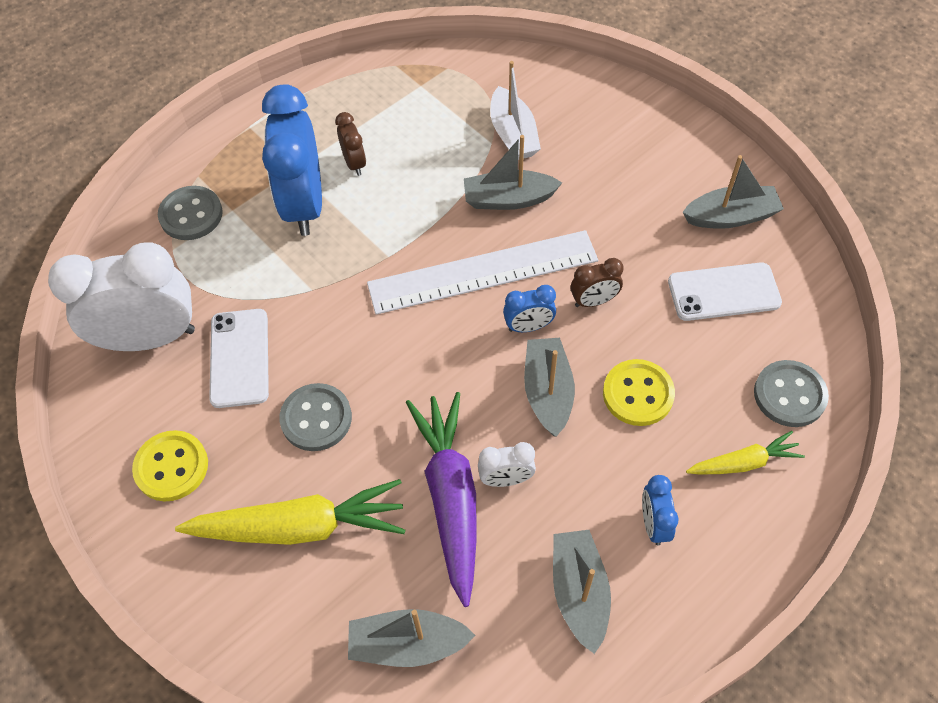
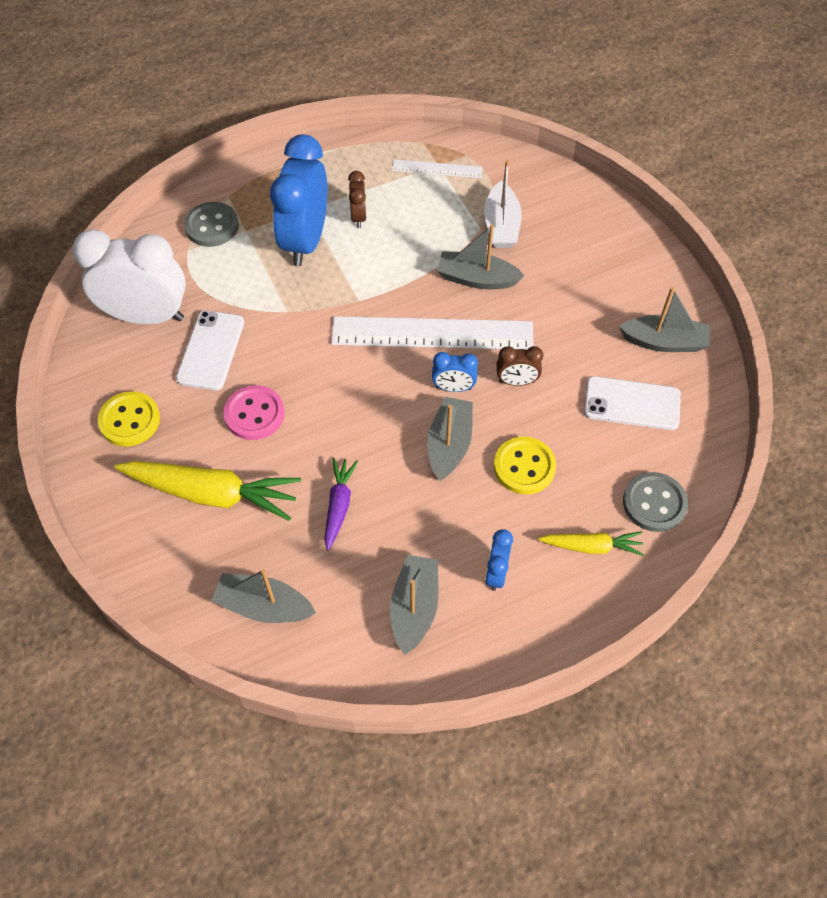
camera: 15 degrees right, 0 degrees up
grey button [279,383,352,451] -> pink button [223,385,285,440]
purple carrot [406,392,477,607] -> purple carrot [324,458,358,550], size x0.54
white clock [478,442,536,487] -> none
none -> white ruler [392,159,483,178]

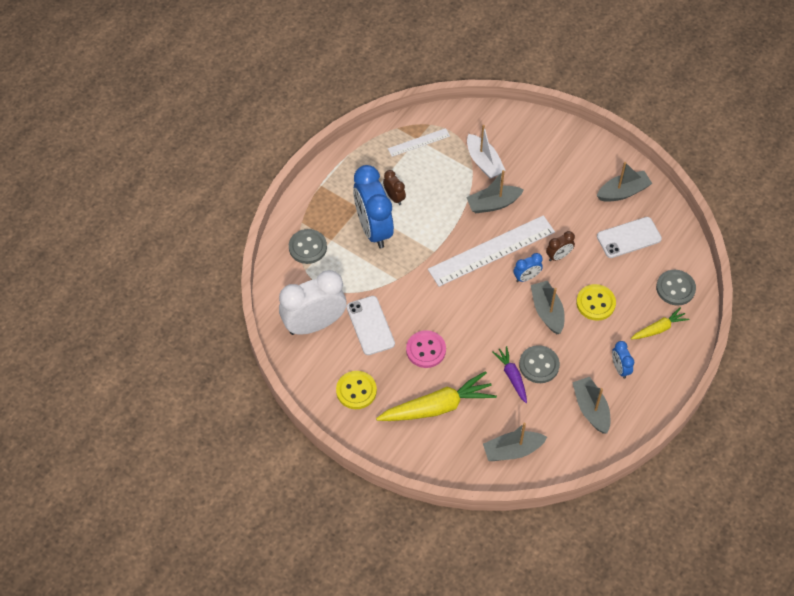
camera: 30 degrees left, 0 degrees up
none -> grey button [519,345,560,383]

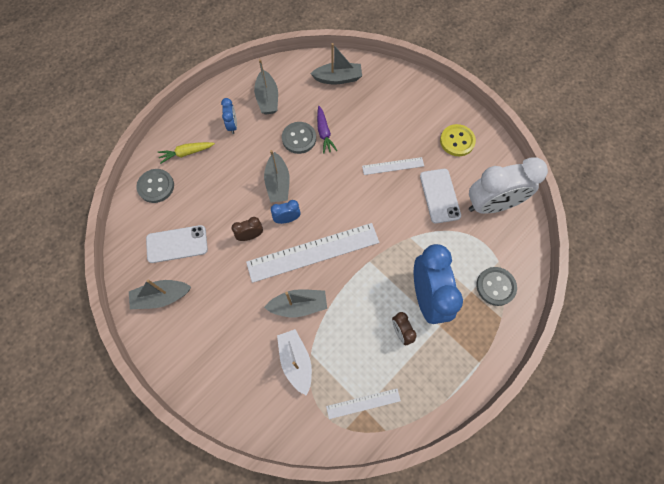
camera: 170 degrees left, 10 degrees up
yellow carrot [376,371,497,421] -> none
pink button [406,330,446,368] -> white ruler [362,157,424,175]
yellow button [576,284,616,321] -> none

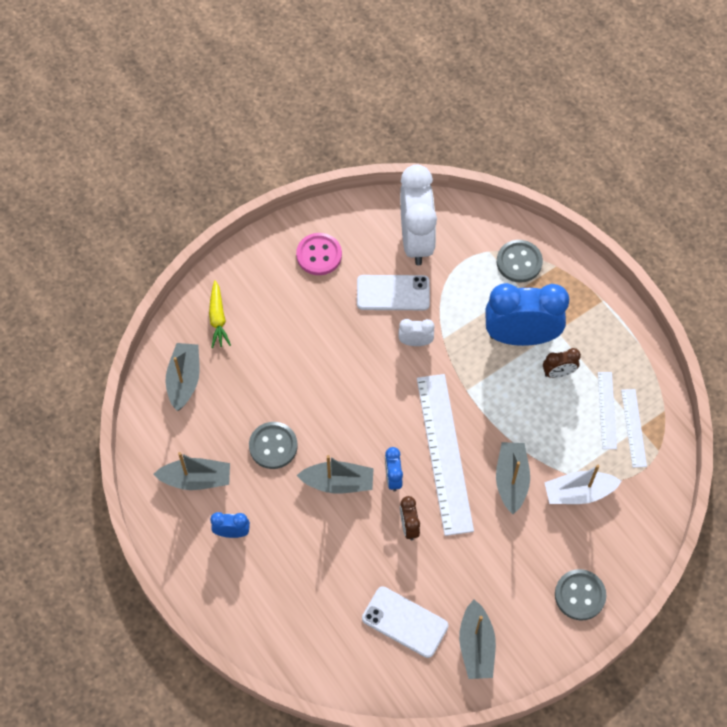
camera: 80 degrees left, 5 degrees down
grey button [136,169,174,203] -> grey button moved to [555,569,606,620]
white phone [146,225,208,263] -> white phone turned 60 degrees counterclockwise [362,586,448,658]
yellow carrot [157,142,215,164] -> yellow carrot moved to [209,280,231,348]
purple carrot [317,106,337,154] -> none
white ruler [362,157,424,175] -> white ruler moved to [598,372,617,449]
yellow button [440,124,476,156] -> pink button [296,233,342,275]
none -> white clock [399,319,434,346]

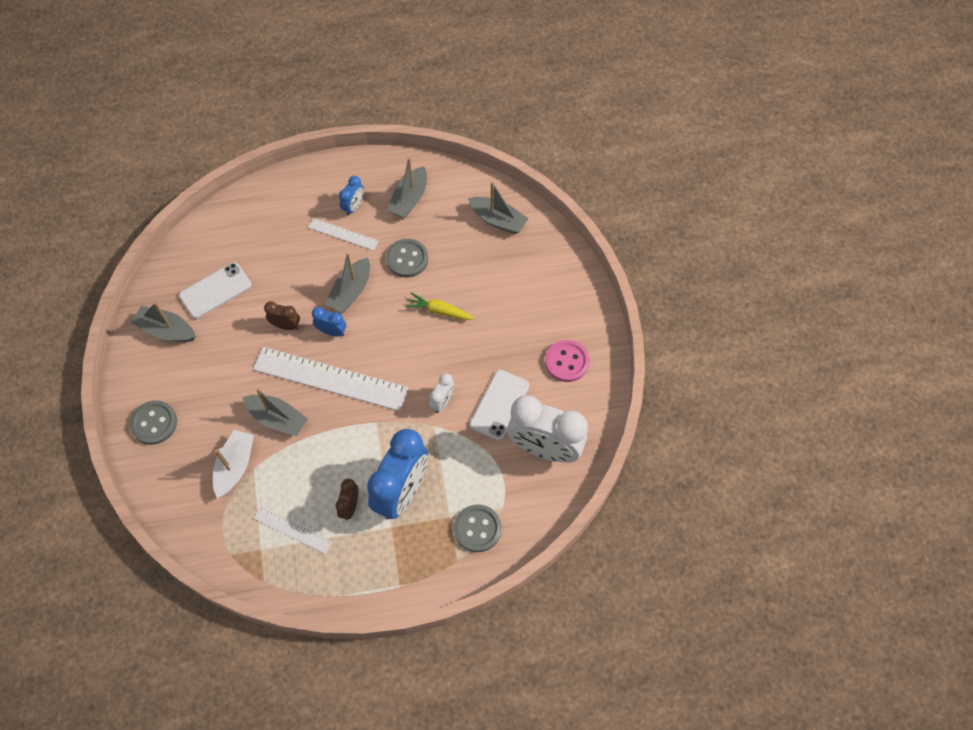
camera: 115 degrees right, 0 degrees up
yellow carrot [209,280,231,348] -> yellow carrot moved to [405,292,474,320]
white ruler [621,389,647,468] -> white ruler moved to [308,218,379,251]

